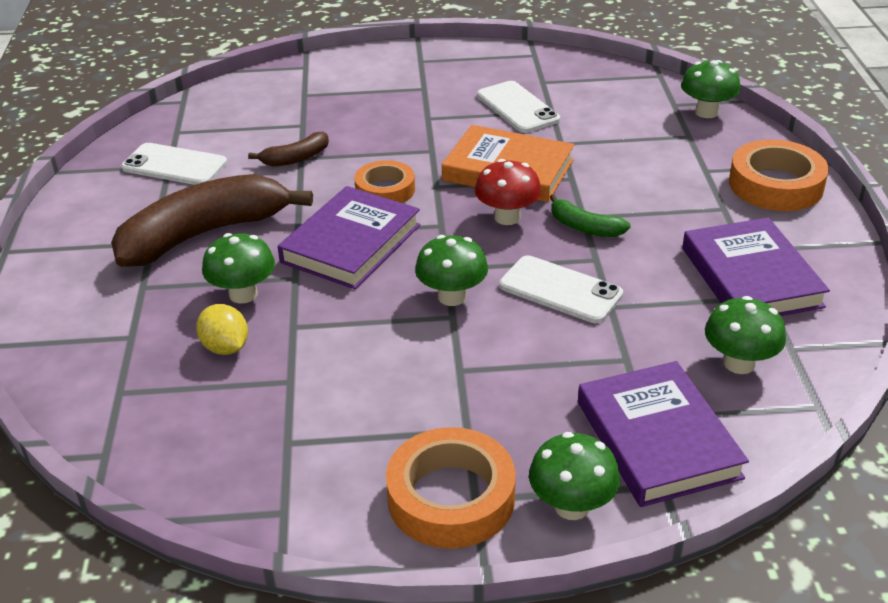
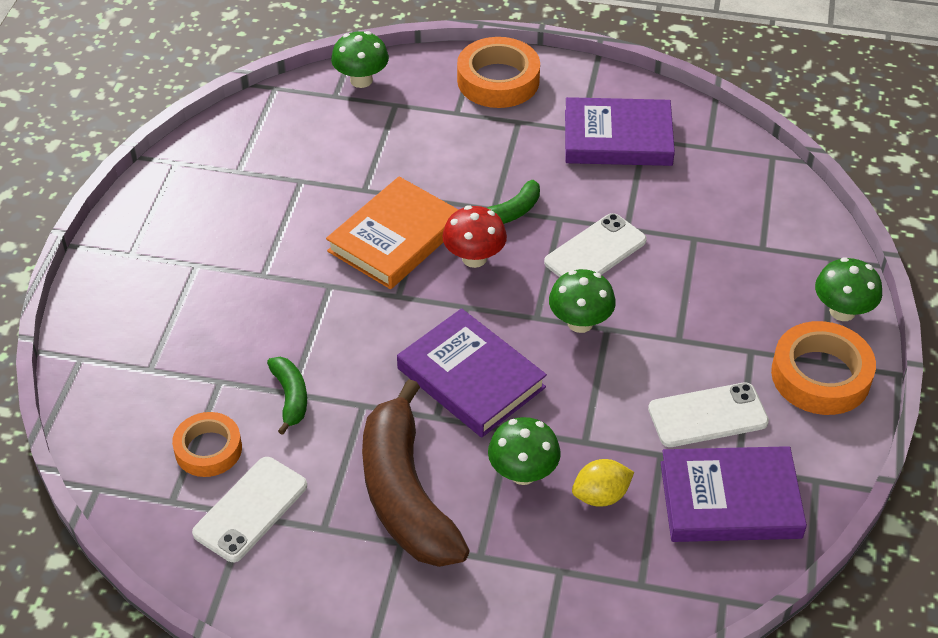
camera: 75 degrees left, 10 degrees up
brown banana [248,132,329,166] -> green banana [267,357,307,435]
orange tape [354,160,415,203] -> orange tape moved to [172,412,242,477]
white phone [477,81,560,133] -> white phone moved to [648,383,769,447]
purple book [578,361,749,507] -> purple book moved to [660,446,807,542]
green mushroom [705,296,786,374] -> none

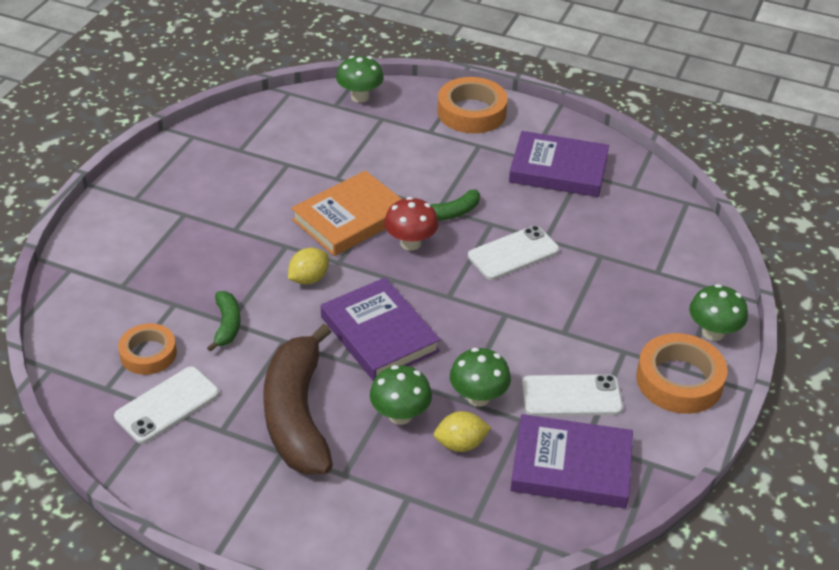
camera: 10 degrees right, 5 degrees down
green mushroom [549,269,616,333] -> green mushroom moved to [450,348,511,407]
none -> yellow lemon [288,248,329,285]

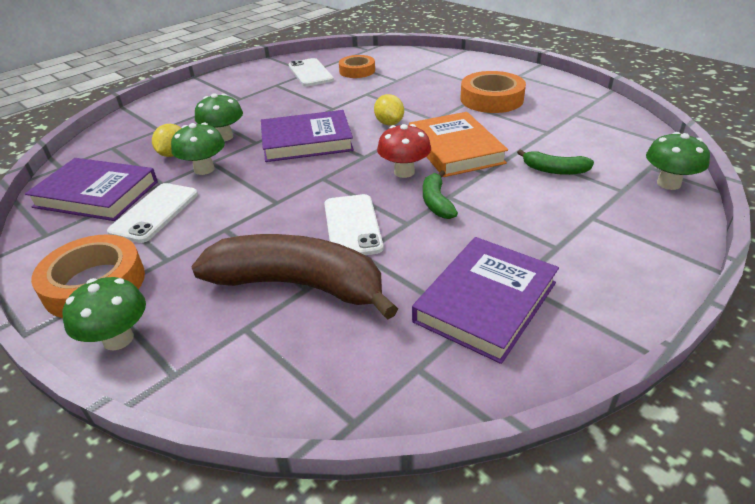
camera: 115 degrees right, 5 degrees down
green banana [207,291,241,352] -> green banana moved to [517,149,594,175]
brown banana [263,324,333,475] -> brown banana moved to [191,234,398,320]
orange tape [437,77,508,133] -> orange tape moved to [460,71,526,113]
purple book [510,414,633,508] -> purple book turned 75 degrees clockwise [25,158,158,221]

